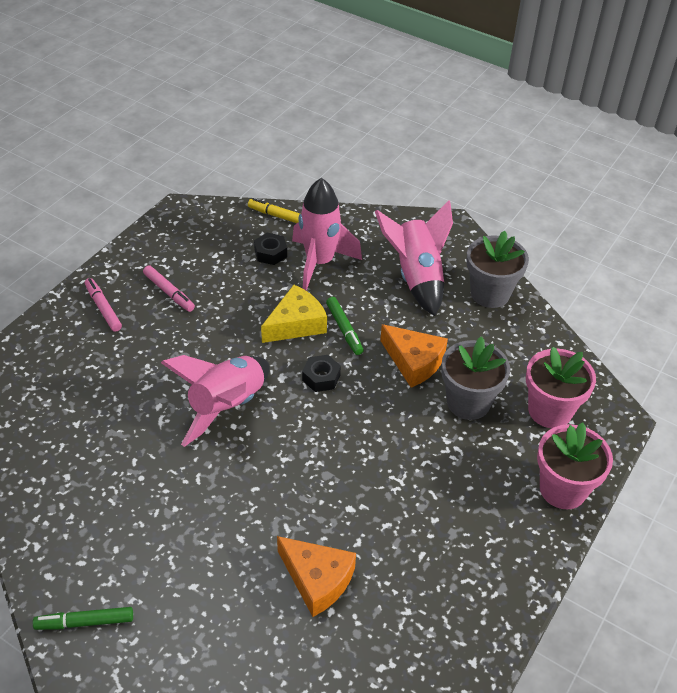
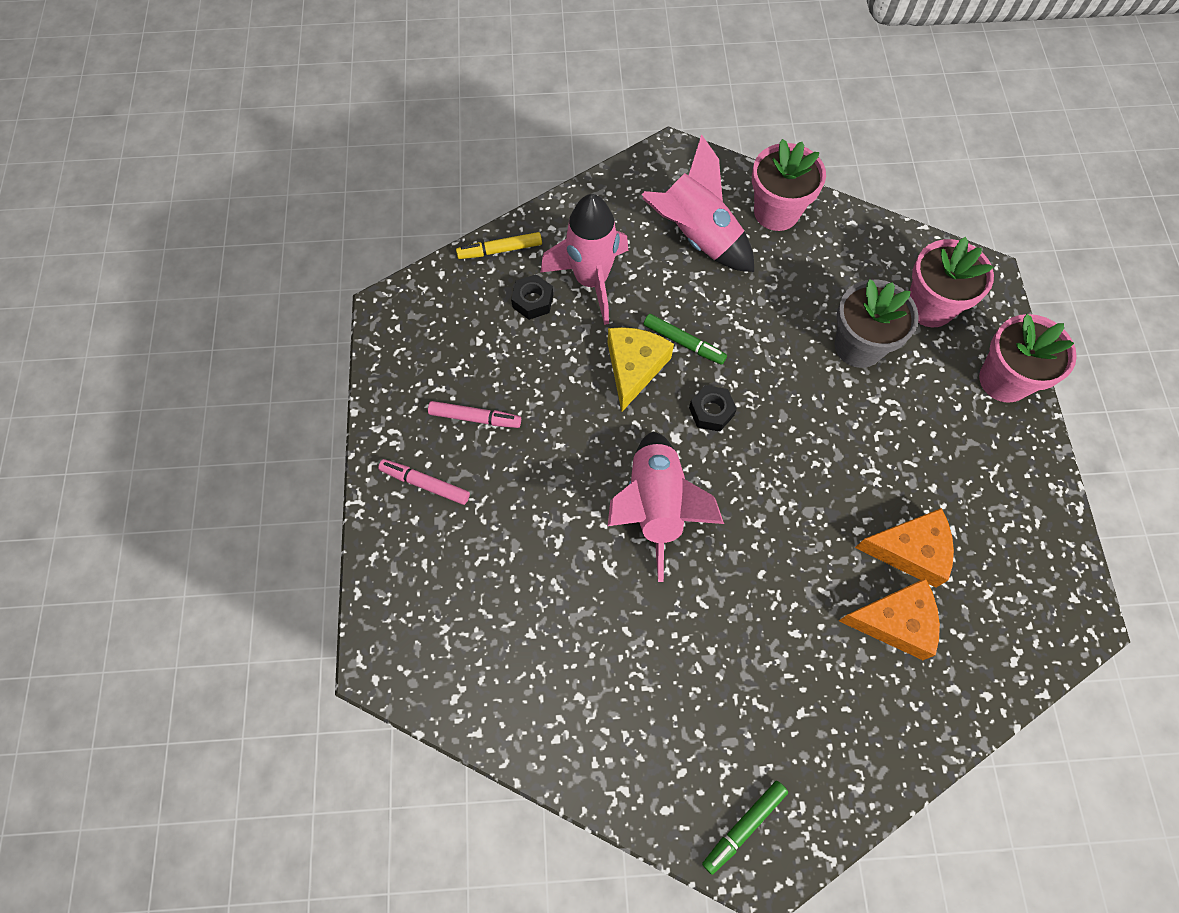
camera: 35 degrees left, 20 degrees up
orange cheese [380,324,448,388] -> orange cheese moved to [855,508,954,588]
grey flower pot [466,231,529,308] -> pink flower pot [752,139,826,231]

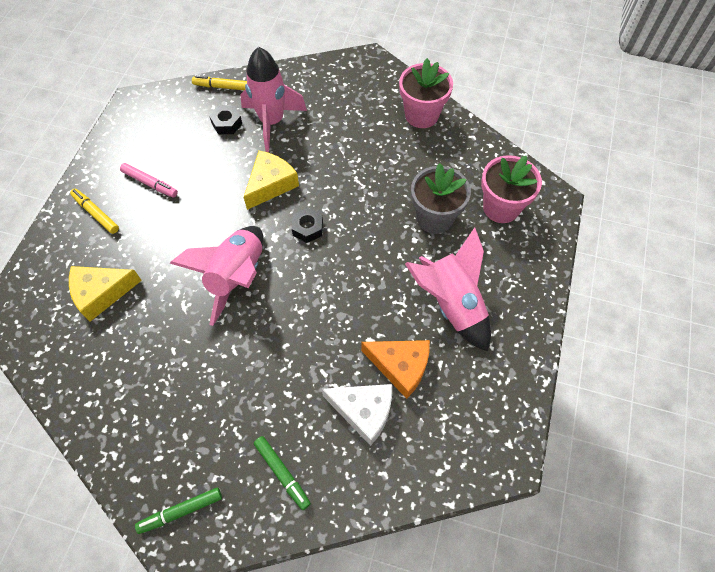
camera: 20 degrees right, 5 degrees down
pink marker [378,459,470,505] -> yellow marker [70,189,119,234]
pink rocket [641,134,754,272] -> pink rocket moved to [405,227,491,352]
green marker [644,314,727,365] -> green marker moved to [254,436,311,510]
orange cheese [839,578,940,660] -> white cheese [322,384,392,446]
pink flower pot [979,314,1077,403] -> none
none -> yellow cheese [69,266,142,321]

